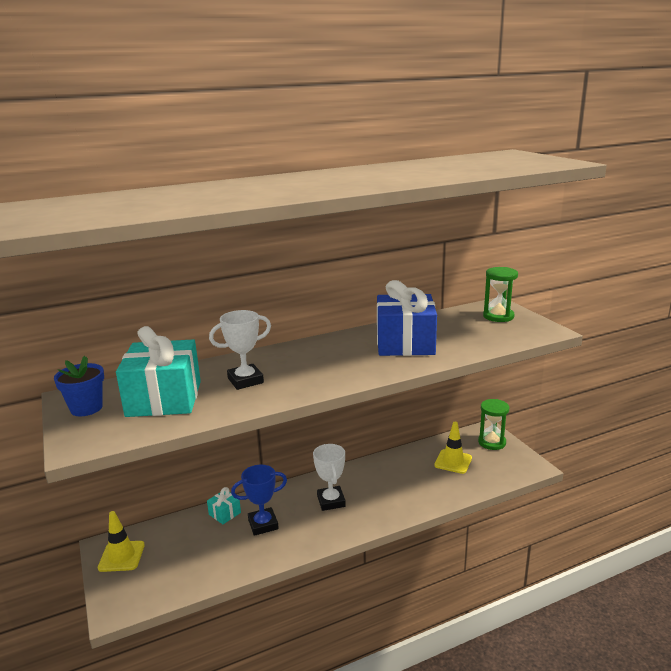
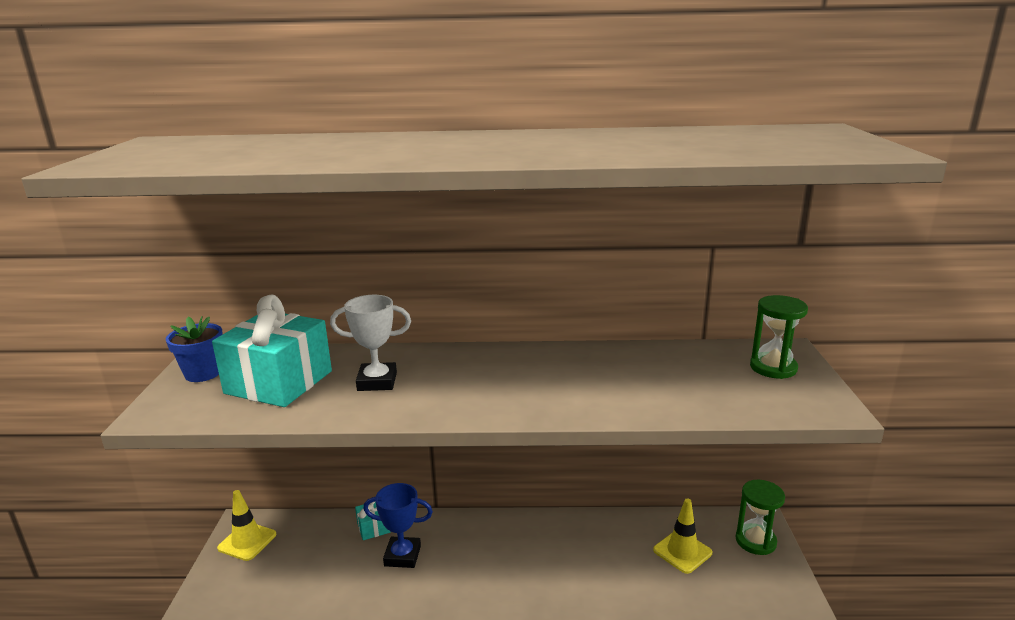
camera: 25 degrees right, 0 degrees up
white trophy [313,444,346,511] -> none
blue gift [377,280,437,356] -> none

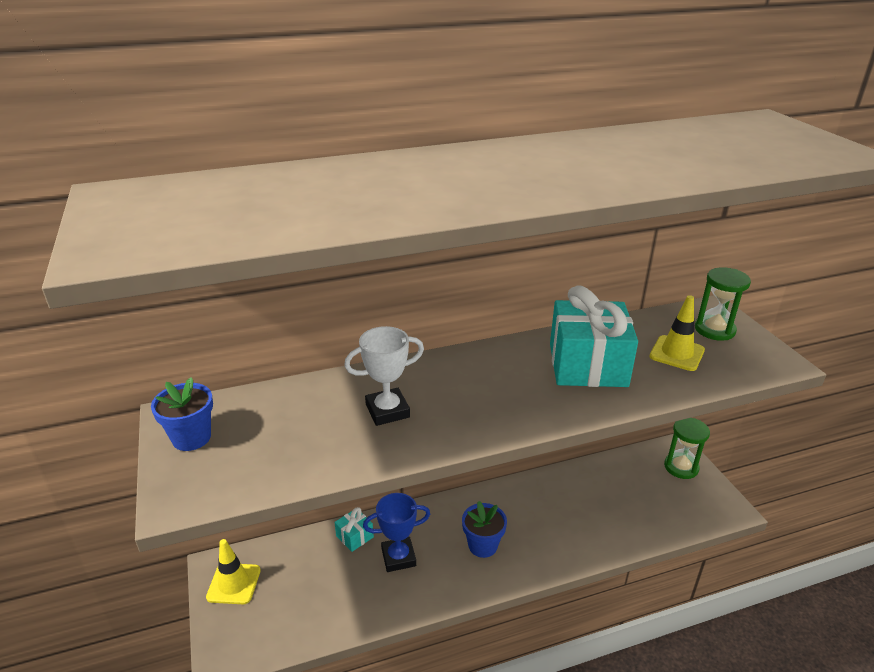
camera: 20 degrees left, 10 degrees up
turquoise gift [212,294,332,407] -> turquoise gift moved to [550,285,638,387]
yellow traffic cone [653,499,712,574] -> yellow traffic cone moved to [649,295,705,371]
none -> blue flower pot [462,501,507,558]

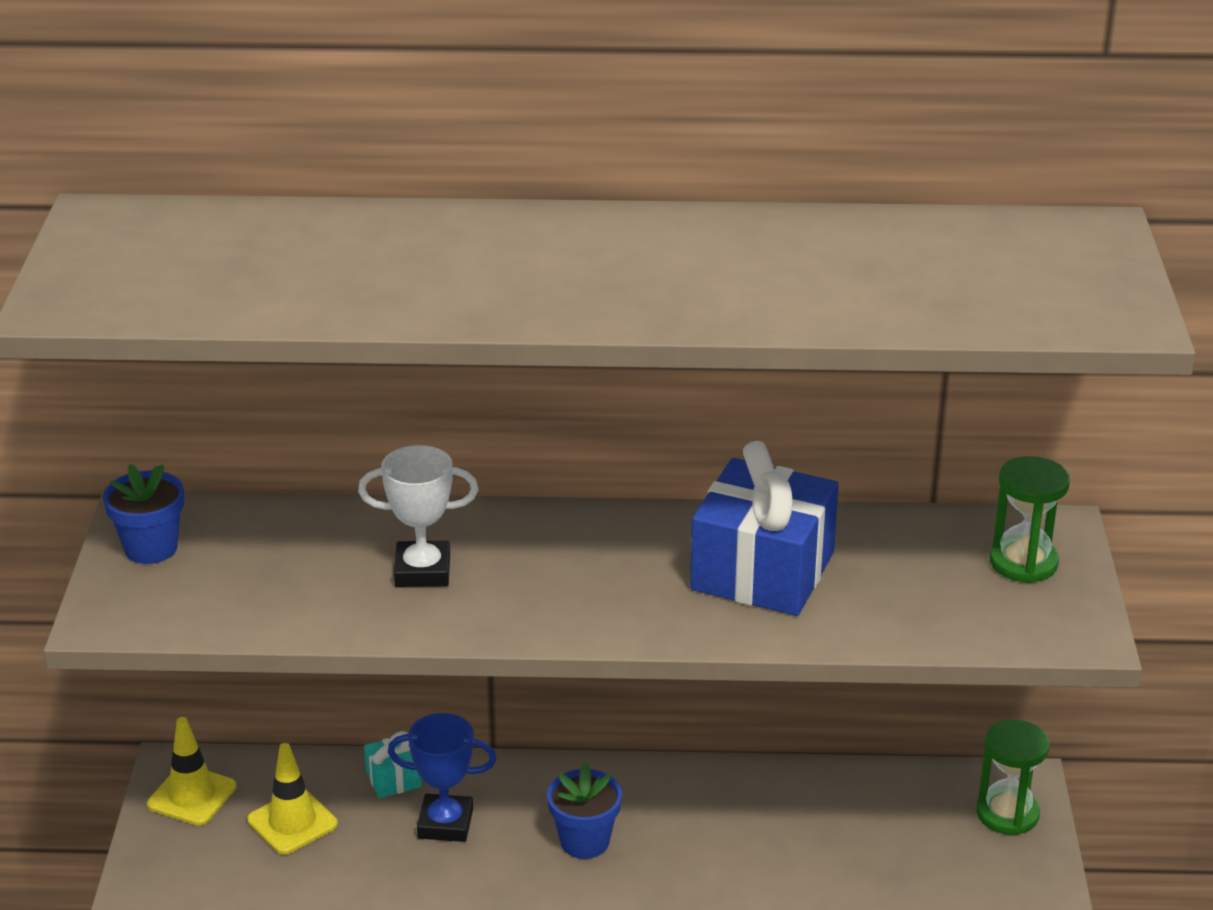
camera: 20 degrees right, 0 degrees up
turquoise gift [550,285,638,387] -> blue gift [690,441,839,616]
yellow traffic cone [649,295,705,371] -> yellow traffic cone moved to [247,743,338,855]

